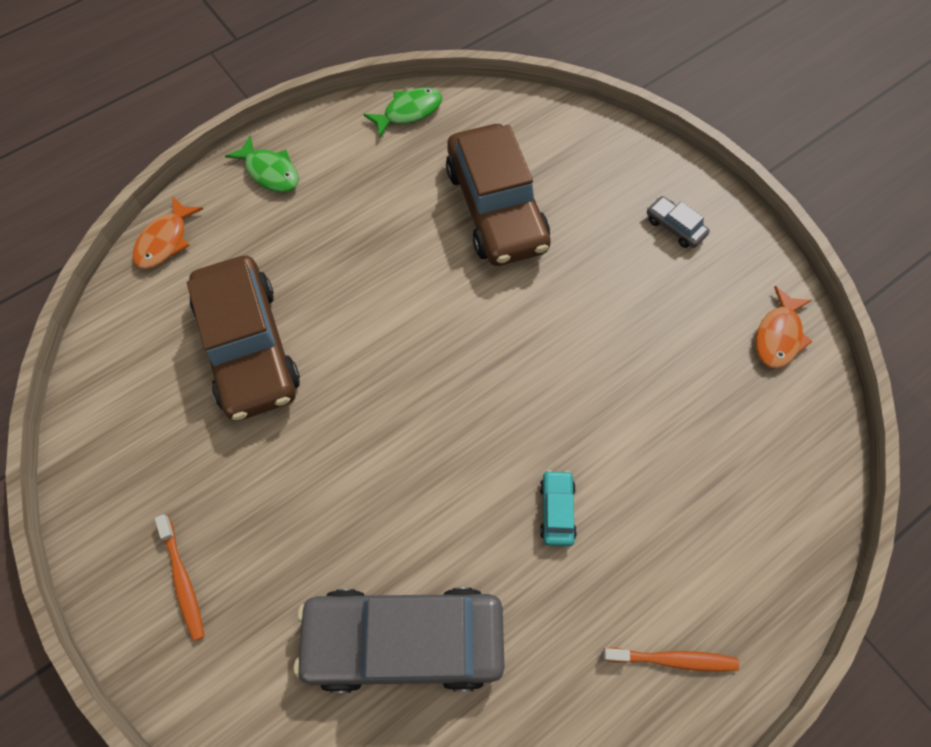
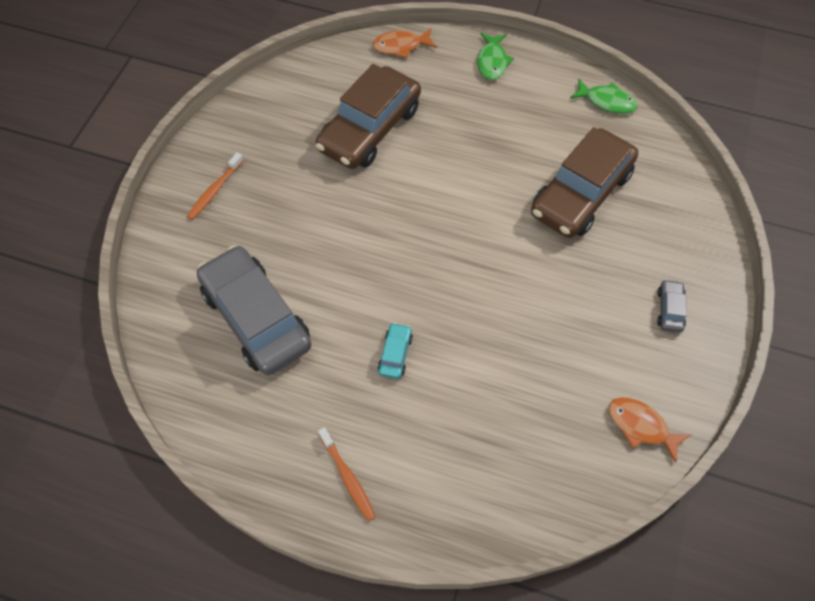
camera: 55 degrees right, 5 degrees down
turquoise car [540,470,577,546] -> turquoise car turned 45 degrees counterclockwise [378,323,413,379]
orange fish [756,286,813,369] -> orange fish turned 45 degrees clockwise [609,397,690,463]

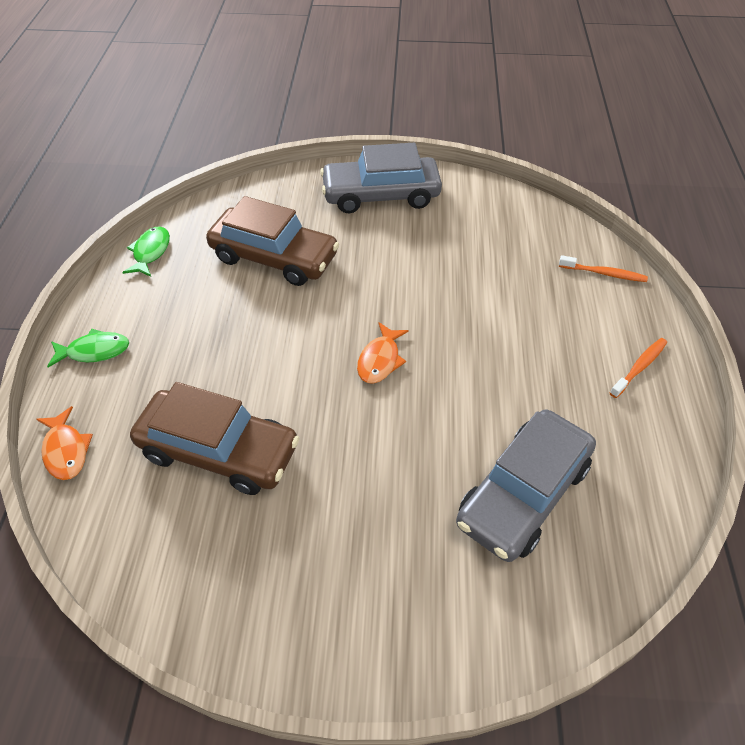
camera: 105 degrees left, 10 degrees down
orange toothbrush [187,152,244,220] -> orange toothbrush moved to [559,255,648,282]
turquoise car [378,323,413,379] -> none
orange fish [609,397,690,463] -> orange fish moved to [357,322,409,384]
grey car [657,279,686,332] -> grey car [320,143,442,213], size x2.49

